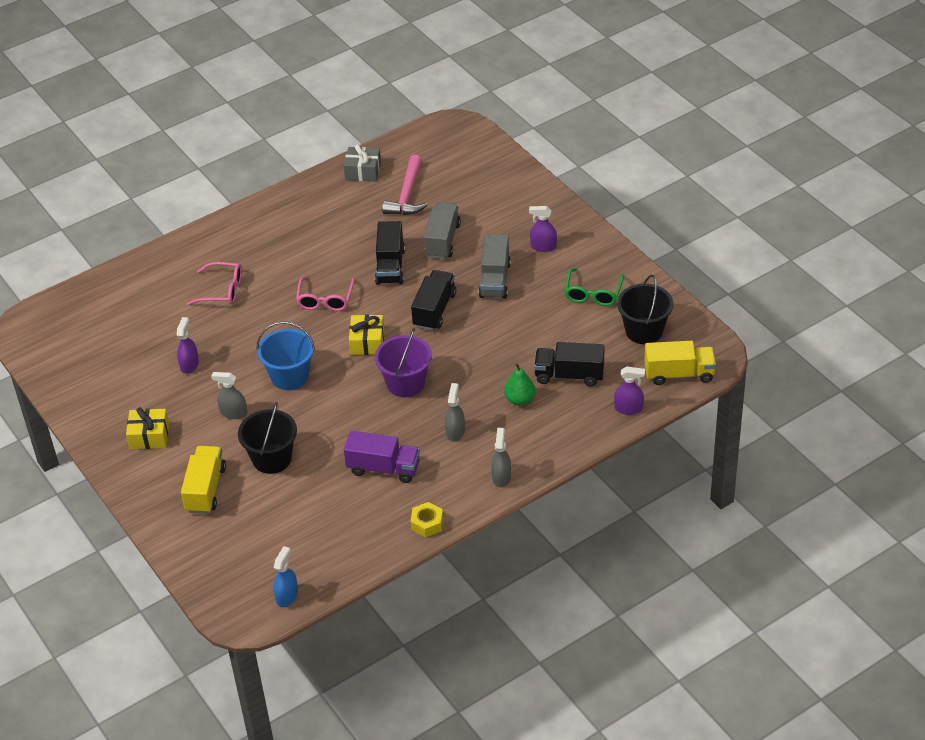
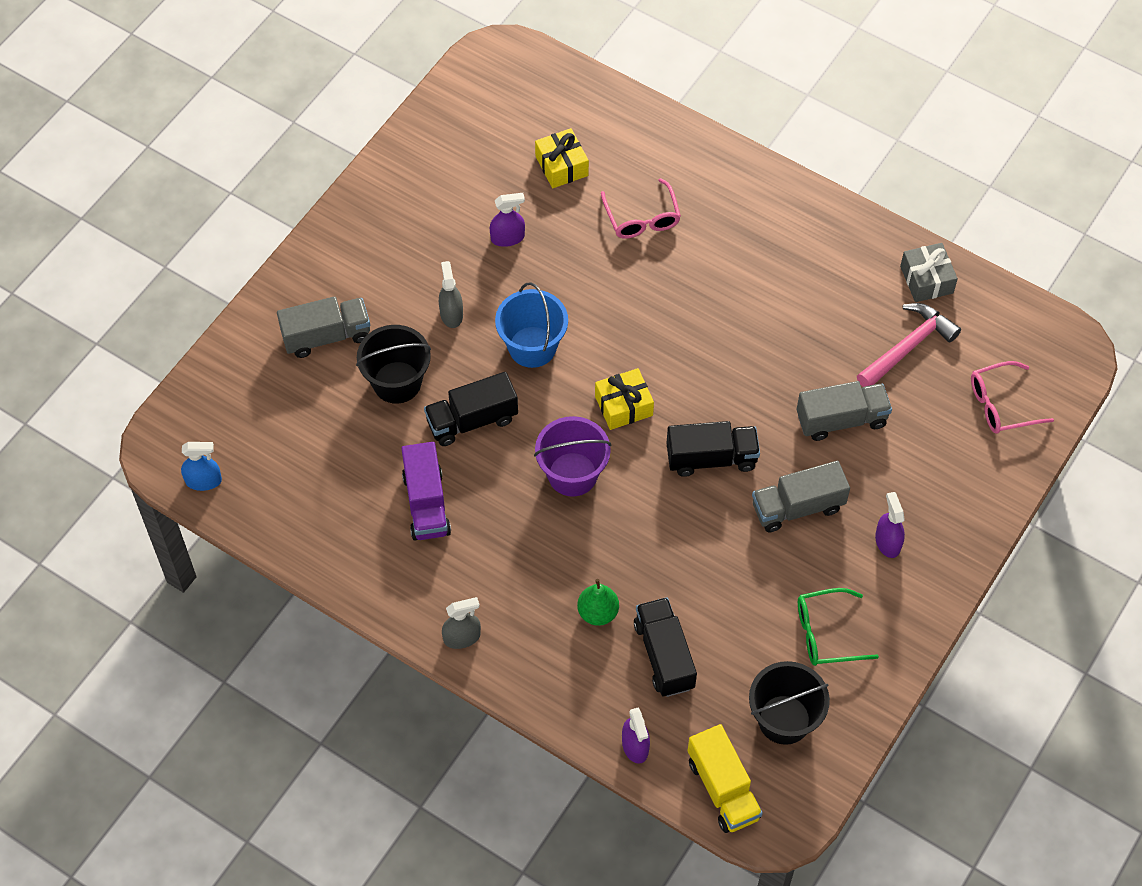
camera: 65 degrees right, 15 degrees up
yellow gift [126,407,169,449] -> yellow gift moved to [535,128,589,188]
yellow truck [181,446,226,514] -> grey truck [277,296,370,358]
pink glasses [296,276,355,311] -> pink glasses moved to [971,361,1054,434]
black truck [375,221,405,285] -> black truck moved to [424,372,518,446]
pink hammer [382,155,428,215] -> pink hammer turned 150 degrees clockwise [857,303,961,387]
yellow nut [411,502,443,537] -> none
grey spray bottle [445,383,465,442] -> none

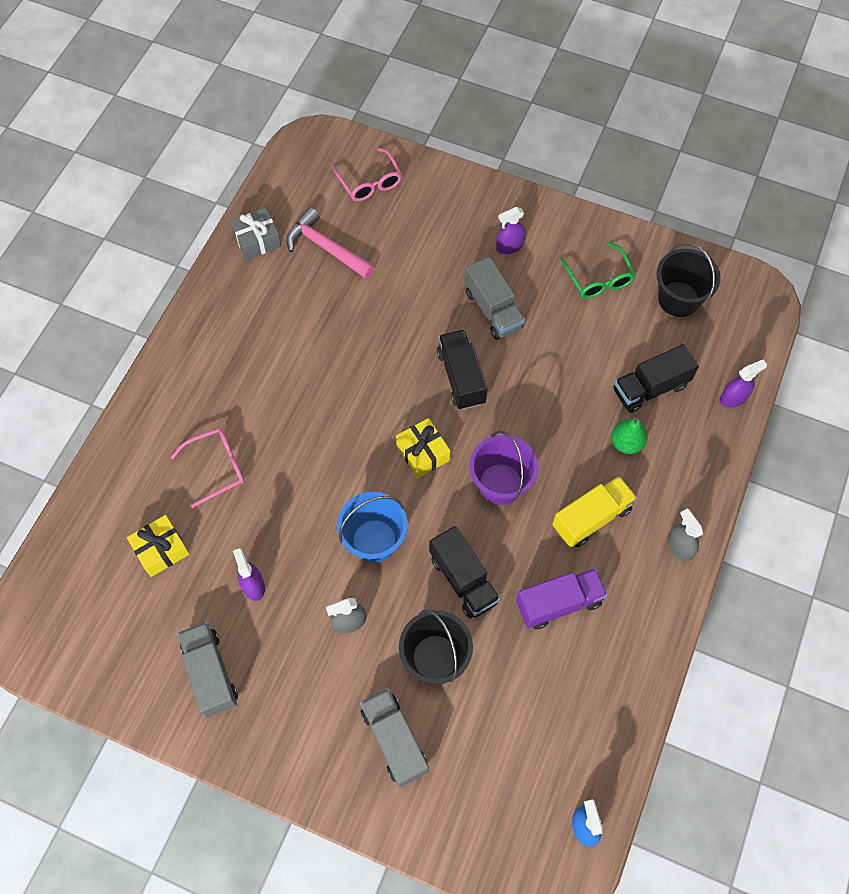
camera: 100 degrees left, 5 degrees up
yellow truck [688,724,763,833] -> yellow truck moved to [552,476,637,548]
grey truck [797,381,892,441] -> grey truck moved to [177,622,238,718]

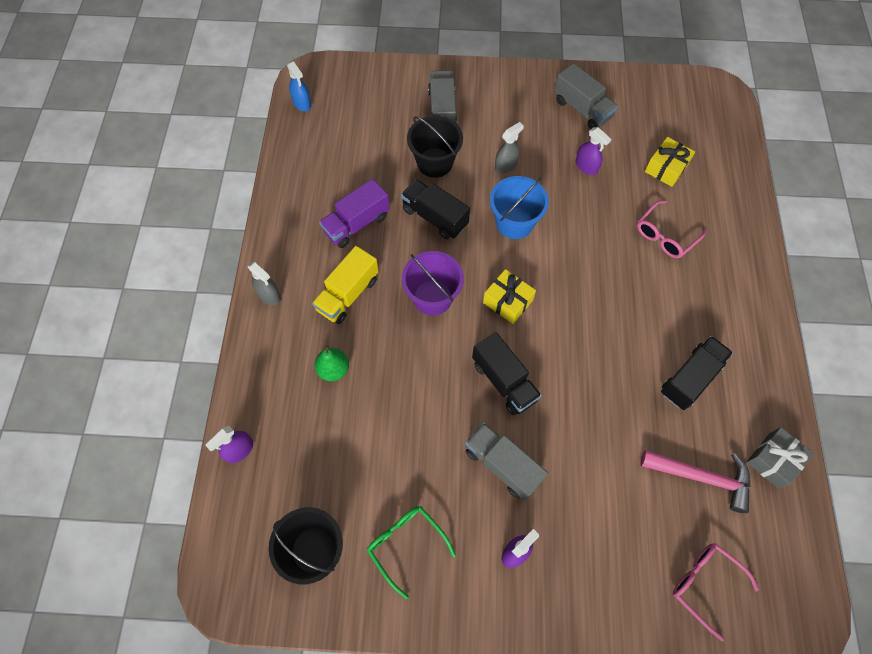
camera: 160 degrees right, 0 degrees up
grey truck [360,688,429,787] -> grey truck turned 135 degrees counterclockwise [428,70,457,124]
black truck [613,344,699,413] -> black truck moved to [661,336,733,410]

